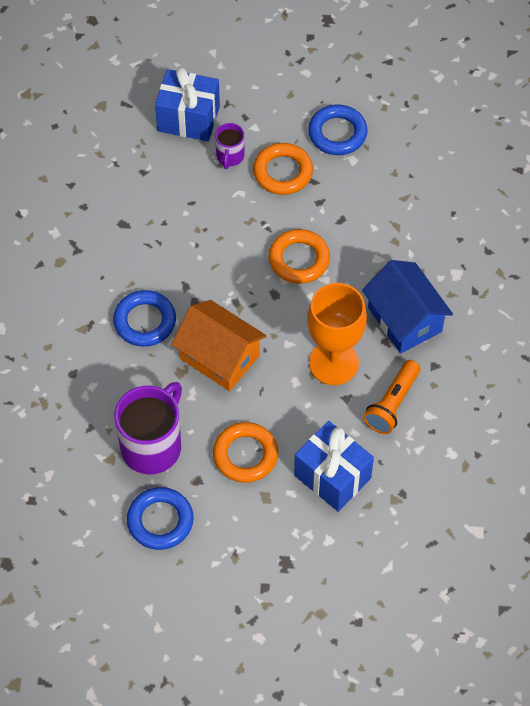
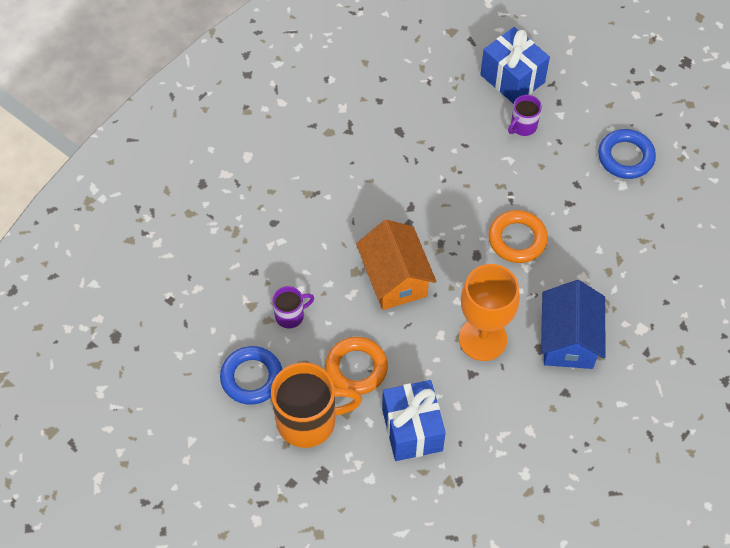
camera: 35 degrees right, 0 degrees up
blue ring [113,290,176,347] -> none
purple mug [114,382,182,474] -> purple mug [272,286,314,328], size x0.51
orange ring [253,143,313,195] -> none
orange flashlight [363,360,420,434] -> none
none -> orange mug [271,362,362,448]

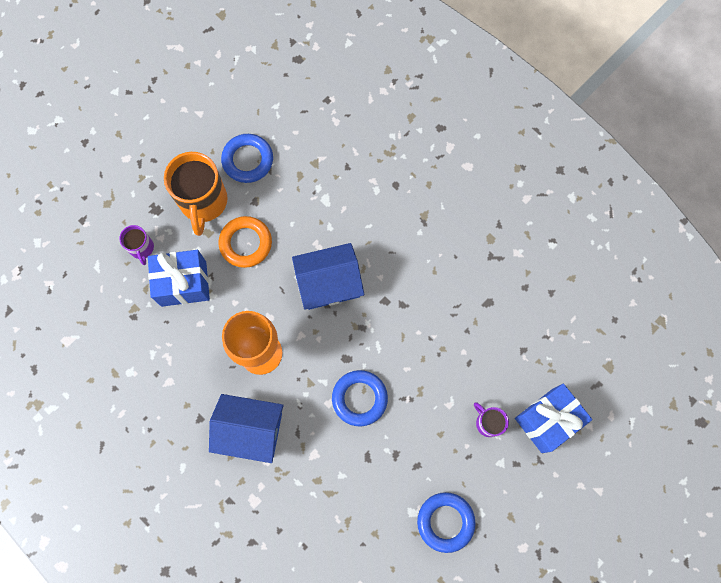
camera: 95 degrees right, 15 degrees up
purple mug [272,286,314,328] -> purple mug moved to [119,225,154,265]
orange house [356,220,436,310] -> blue house [292,243,364,310]
orange ring [488,210,548,263] -> blue ring [332,370,388,426]

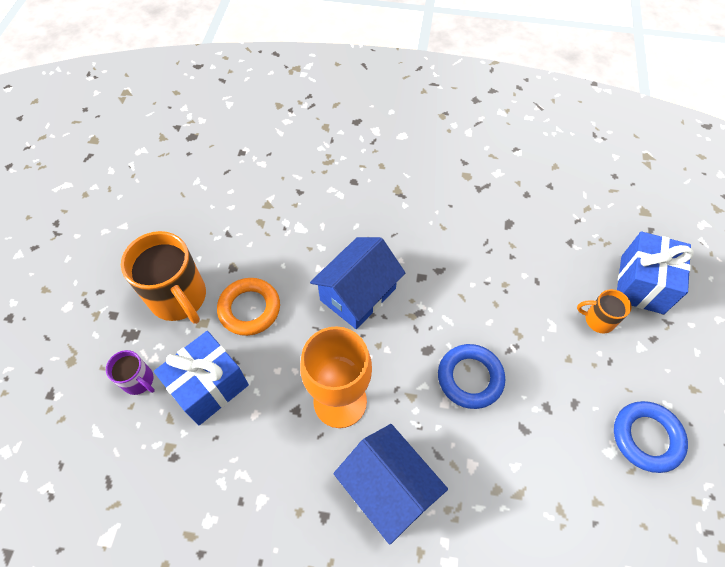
camera: 35 degrees left, 15 degrees down
blue house [209,394,284,463] -> blue house turned 75 degrees clockwise [333,424,448,545]
blue ring [221,134,273,183] -> none
purple mug [474,402,509,437] -> orange mug [577,289,632,334]

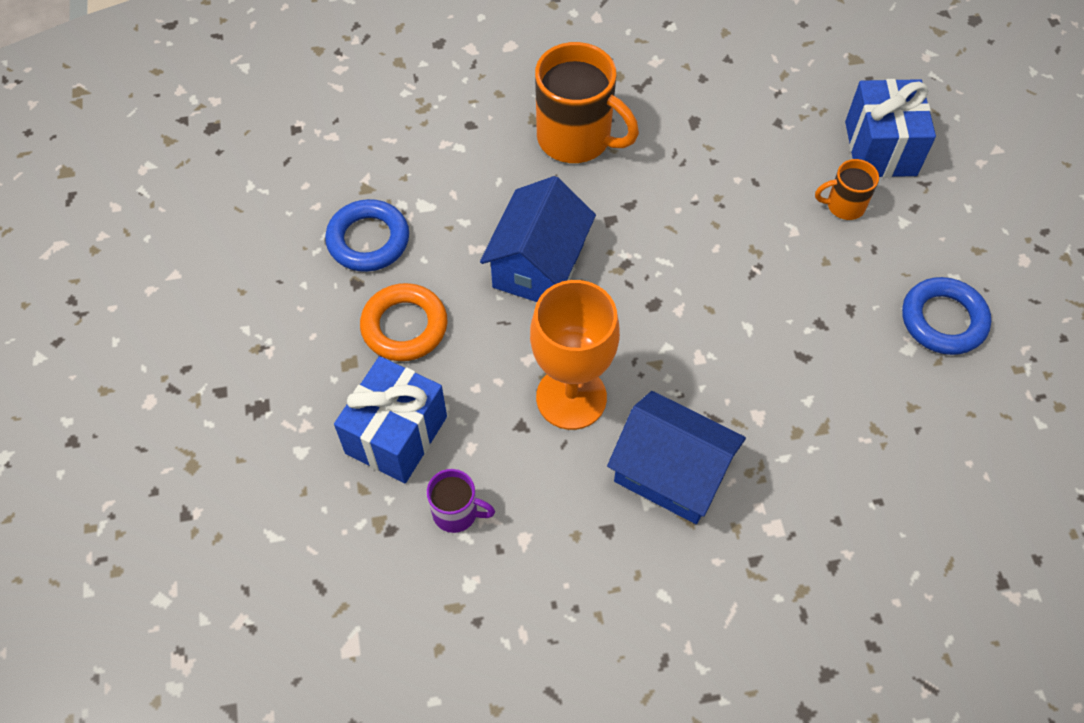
camera: 20 degrees left, 0 degrees up
purple mug [106,350,155,395] -> purple mug moved to [427,469,495,533]
orange mug [121,231,206,324] -> orange mug moved to [535,42,639,163]
blue ring [438,344,505,409] -> blue ring moved to [325,199,409,272]

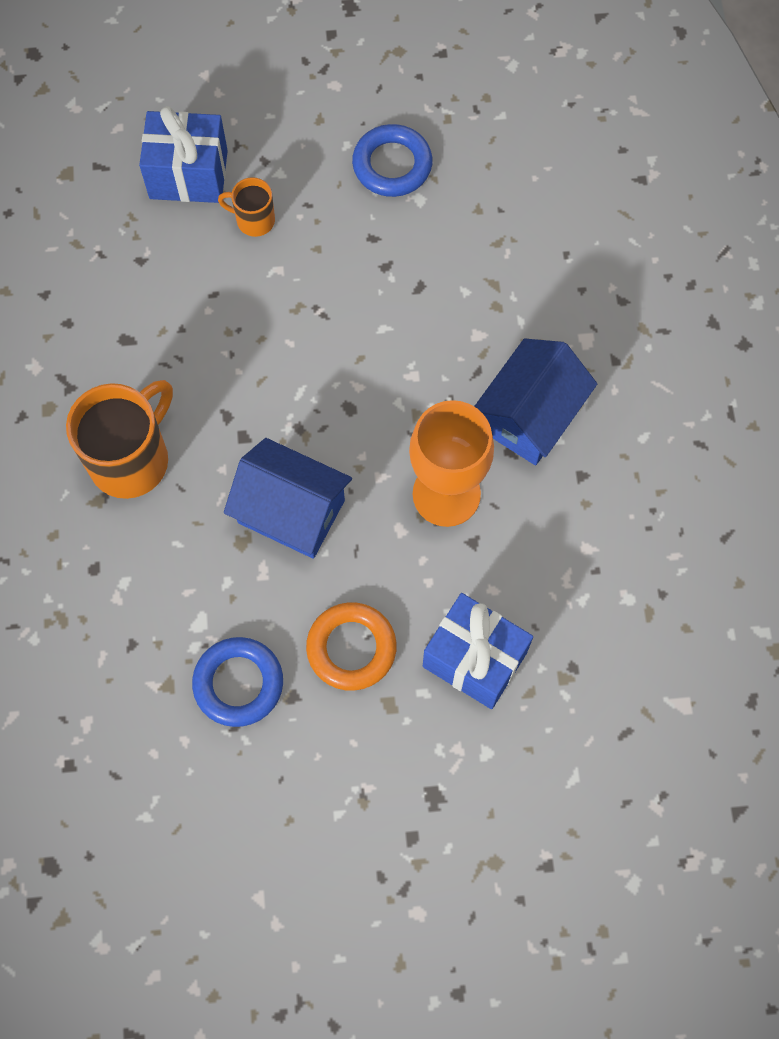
camera: 85 degrees left, 10 degrees up
purple mug [427,469,495,533] -> none
orange mug [815,159,879,220] -> orange mug turned 105 degrees clockwise [218,177,275,237]

